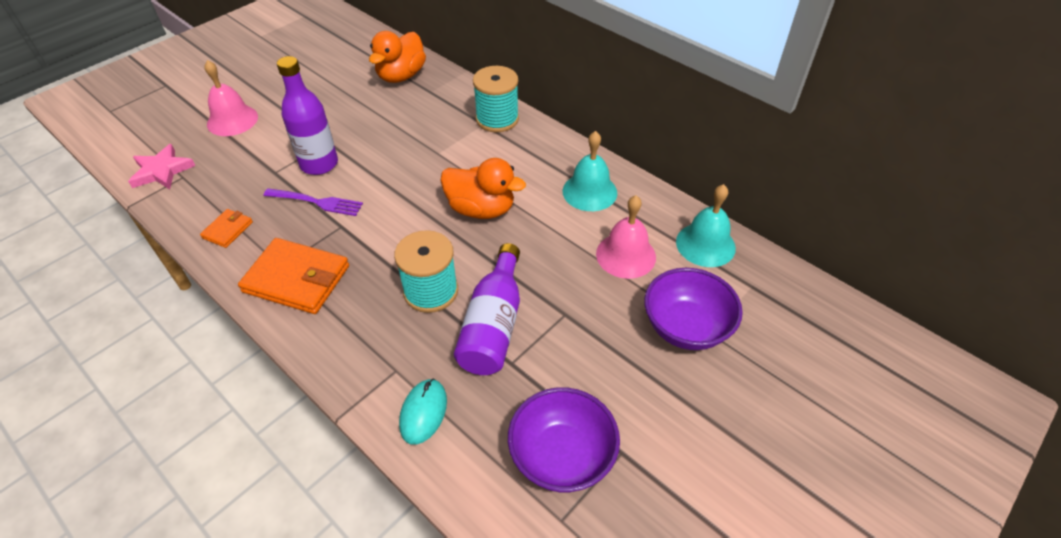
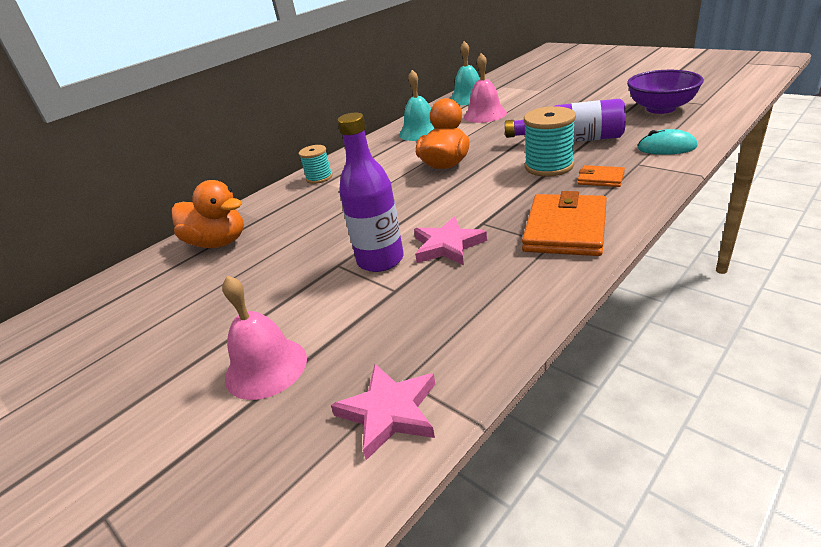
camera: 85 degrees left, 15 degrees down
orange wallet [200,209,253,248] -> orange wallet moved to [578,165,625,187]
purple fork [263,188,363,216] -> pink star [414,216,487,265]
turquoise spool [473,66,519,132] -> turquoise spool [299,145,332,184], size x0.63
purple bowl [644,268,743,350] -> none

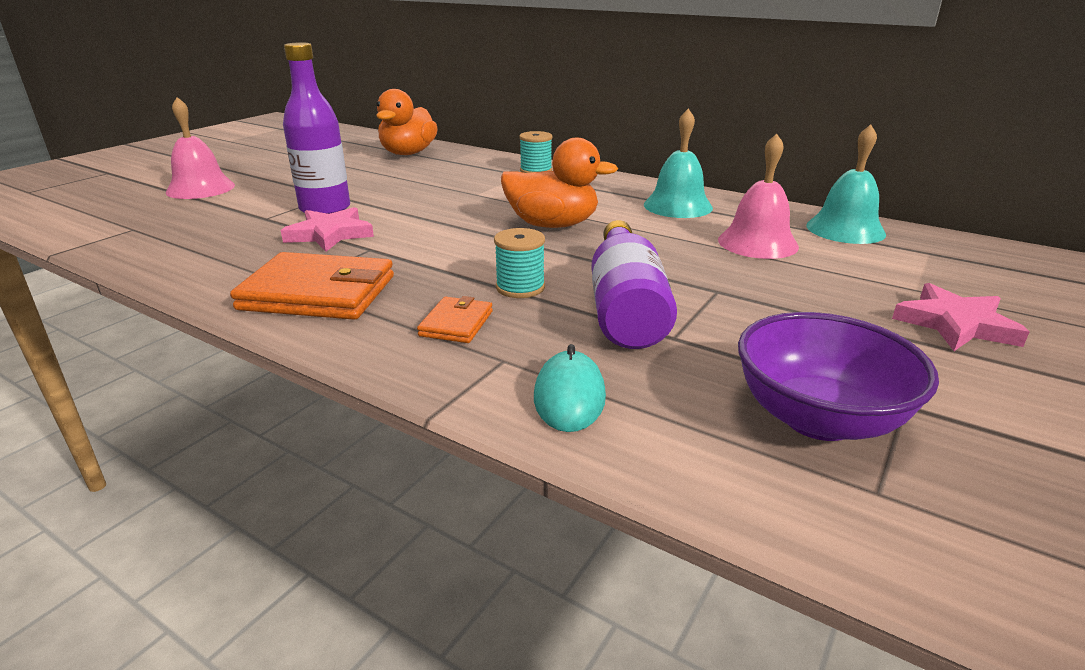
camera: 75 degrees right, 5 degrees down
pink star [331,364,435,460] -> pink star moved to [892,283,1029,351]
turquoise spool [524,106,576,177] -> turquoise spool [494,228,545,298], size x0.63

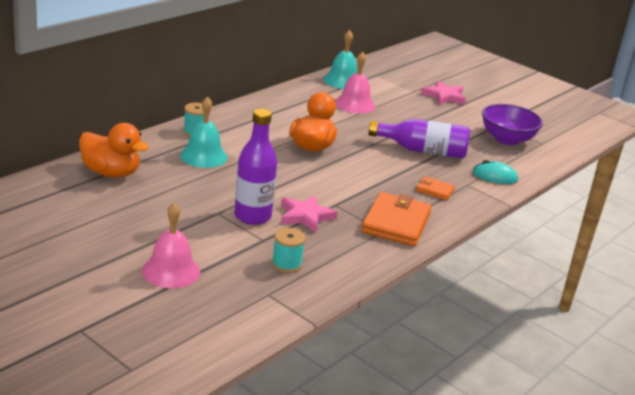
camera: 85 degrees left, 0 degrees up
turquoise spool [494,228,545,298] -> turquoise spool moved to [272,228,306,273]
turquoise bell [644,109,713,218] -> turquoise bell moved to [180,96,228,168]

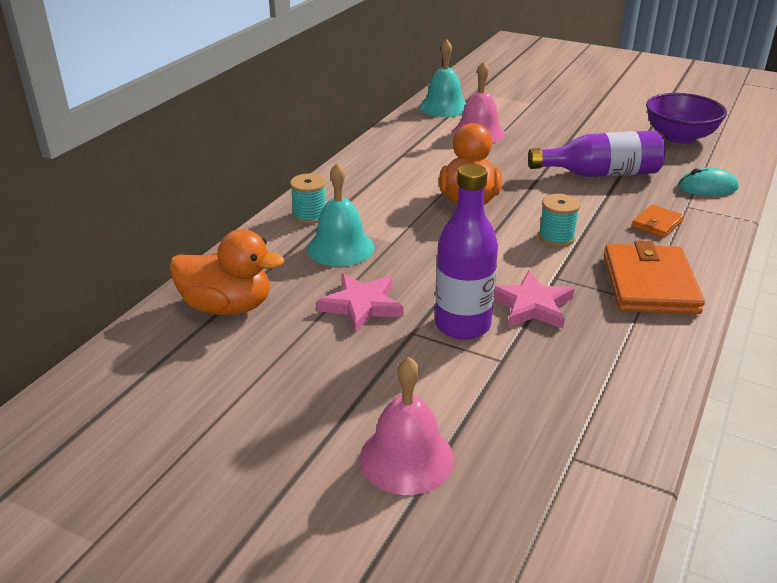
camera: 10 degrees left, 5 degrees up
turquoise spool [272,228,306,273] -> turquoise spool moved to [538,194,580,247]
orange wallet [416,176,455,200] -> orange wallet turned 60 degrees counterclockwise [632,204,684,238]
pink star [421,81,466,105] -> pink star moved to [317,274,404,333]

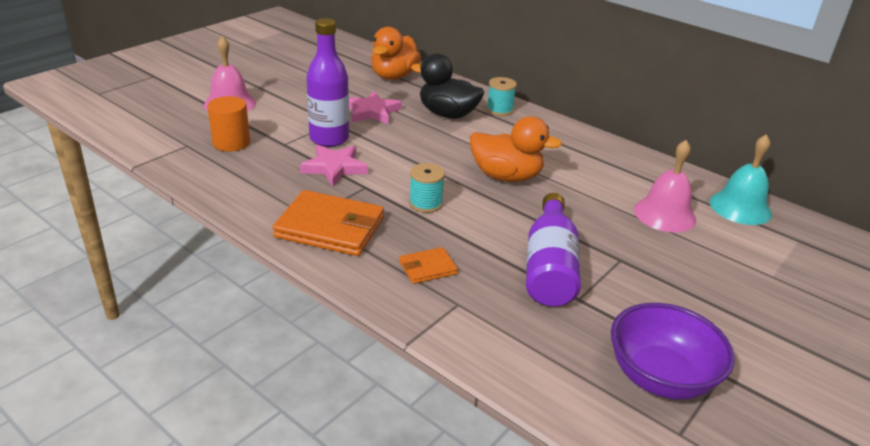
camera: 100 degrees right, 0 degrees up
turquoise bell [307,163,374,267] -> black duck [411,53,485,119]
orange wallet [632,204,684,238] -> orange wallet turned 75 degrees counterclockwise [399,247,458,284]
turquoise mouse [678,168,739,196] -> none
none -> orange cylinder [207,96,250,152]

